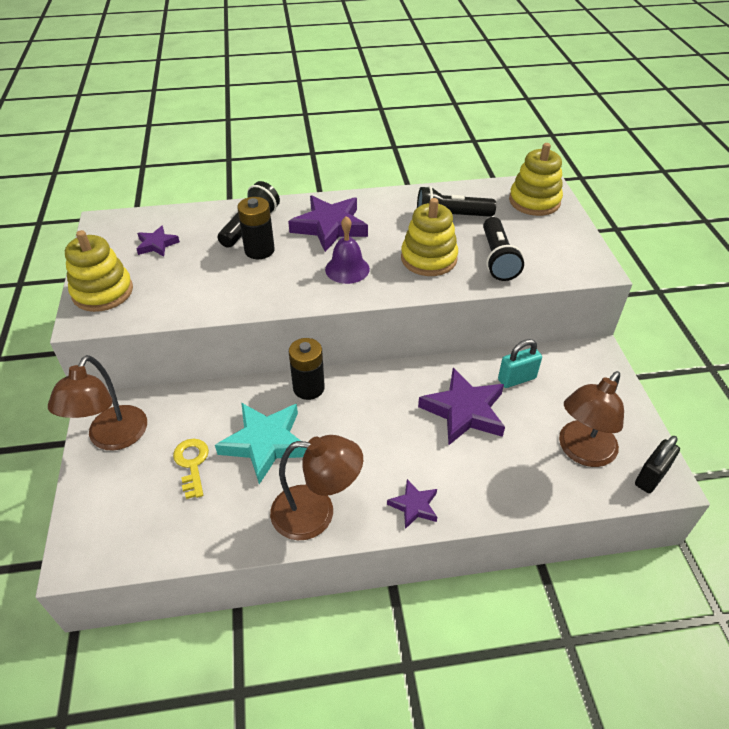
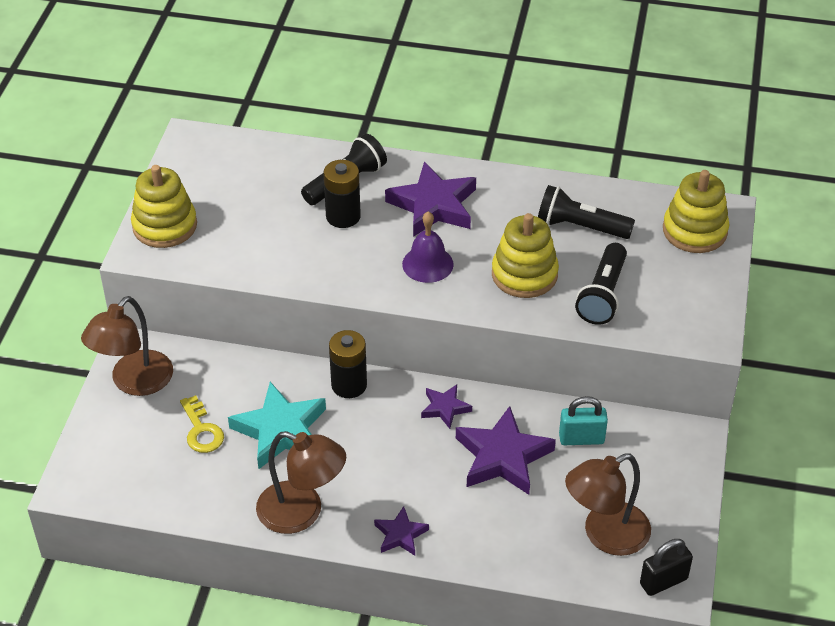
camera: 20 degrees right, 0 degrees up
purple star [137,226,180,257] -> purple star moved to [421,385,472,429]
yellow key [173,439,209,499] -> yellow key turned 150 degrees clockwise [180,395,224,453]

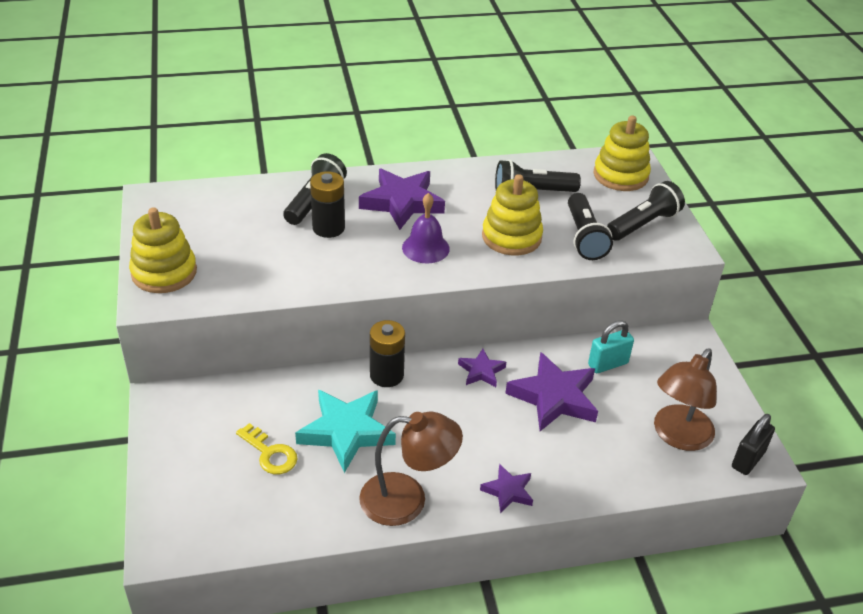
camera: 25 degrees left, 5 degrees down
brown lamp [81,296,173,396] -> none
none -> black flashlight [607,181,685,241]

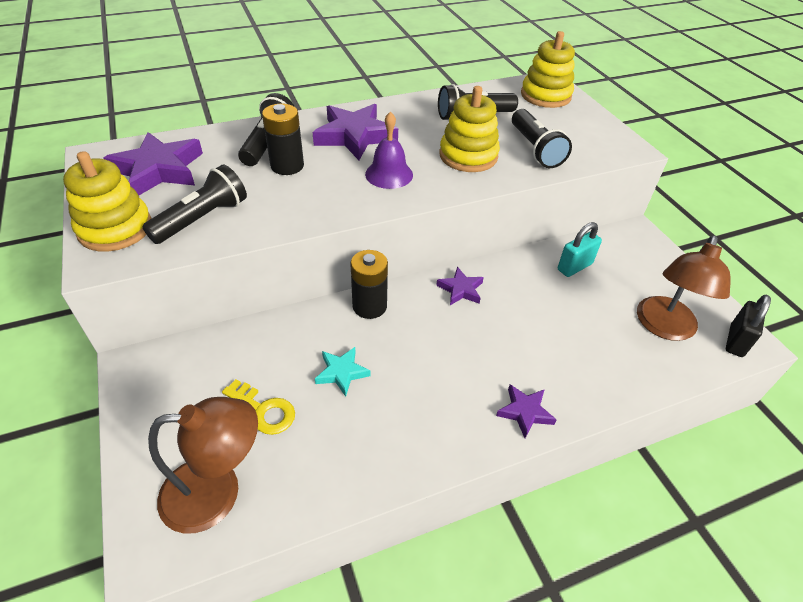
camera: 10 degrees left, 5 degrees up
turquoise star [295,390,396,473] -> turquoise star [315,347,370,397], size x0.53
brown lamp [359,412,463,526] -> brown lamp moved to [148,397,258,534]
purple star [505,352,598,431] -> purple star moved to [104,132,203,195]
black flashlight [607,181,685,241] -> black flashlight moved to [142,164,247,244]

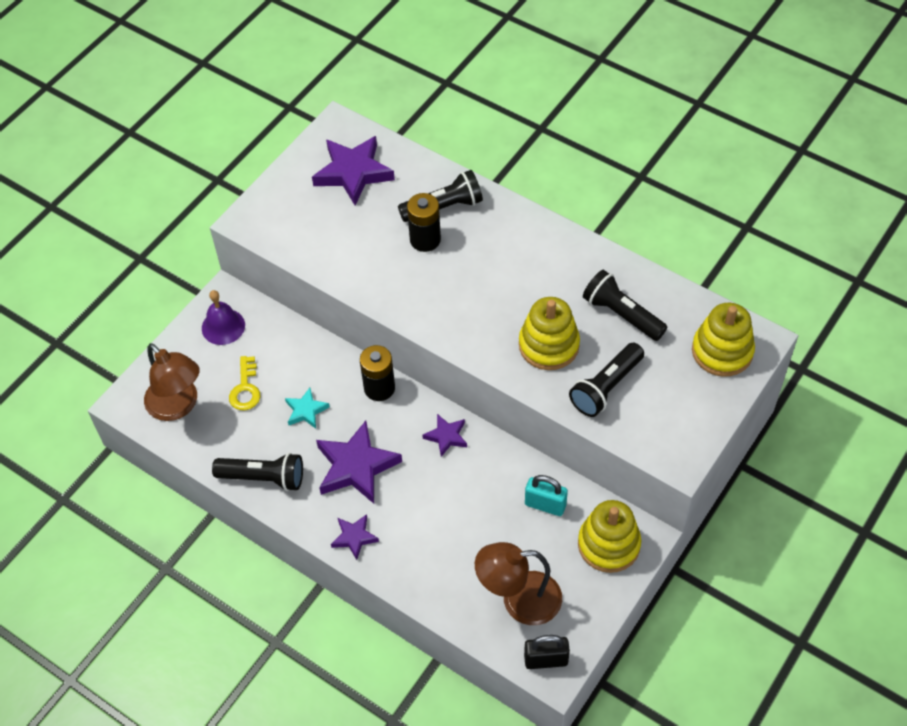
camera: 60 degrees right, 10 degrees up
yellow stacking toy [63,151,152,252] -> yellow stacking toy moved to [578,500,641,573]
black flashlight [142,164,247,244] -> black flashlight moved to [212,453,303,491]
purple star [313,104,398,160] -> purple star moved to [316,421,402,503]
purple bell [365,111,413,189] -> purple bell moved to [202,290,245,345]

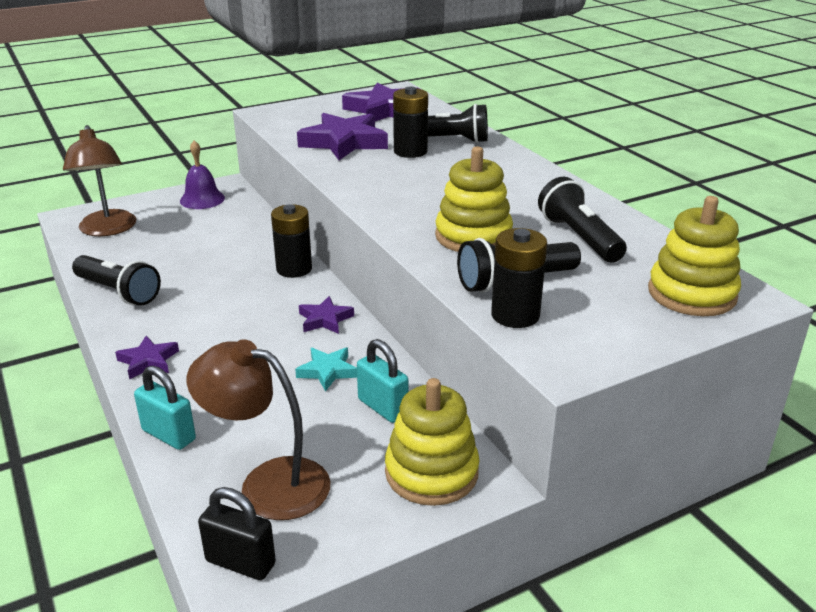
camera: 25 degrees right, 25 degrees down
yellow key [229,356,260,410] -> none
turquoise star [285,388,330,429] -> turquoise star moved to [295,348,357,392]
purple star [316,421,402,503] -> purple star moved to [297,113,388,160]
none -> turquoise padlock [134,366,196,450]
none -> black battery [491,228,547,328]

